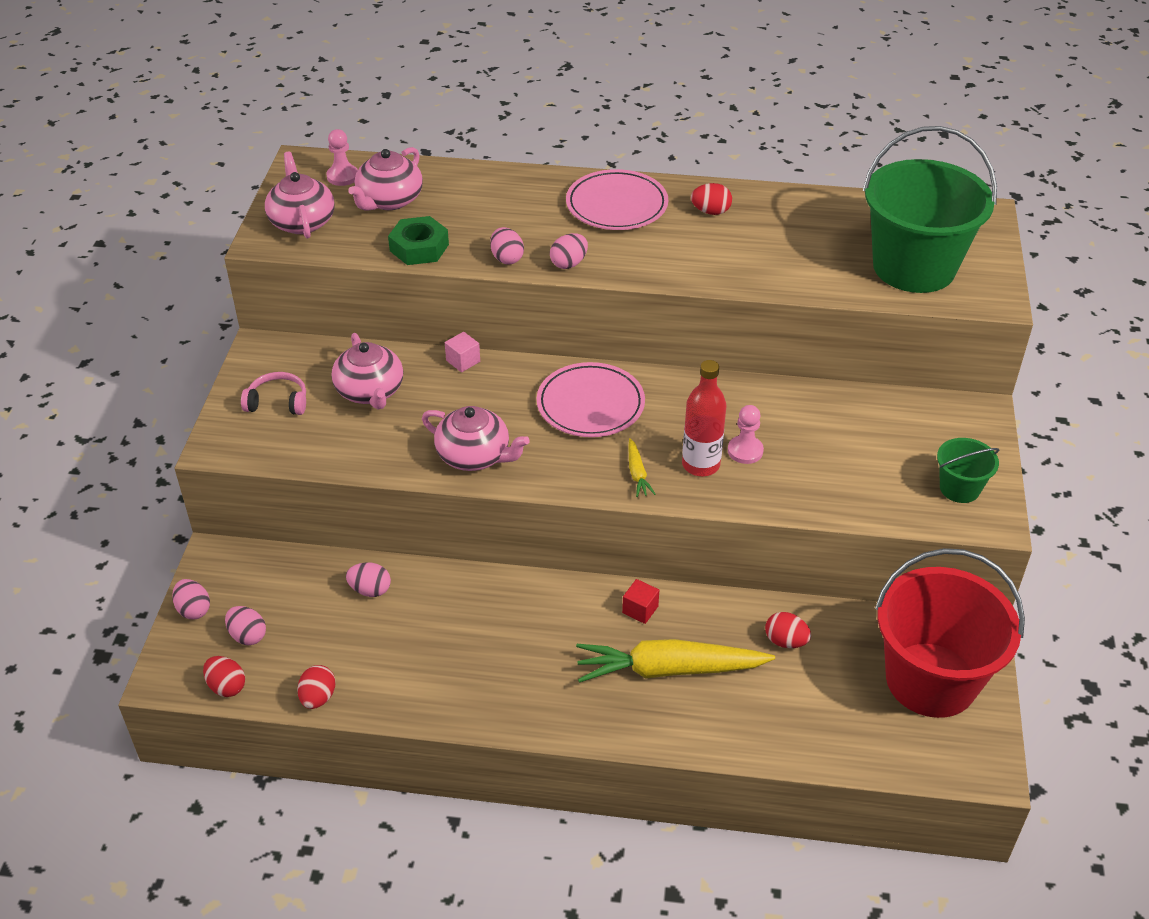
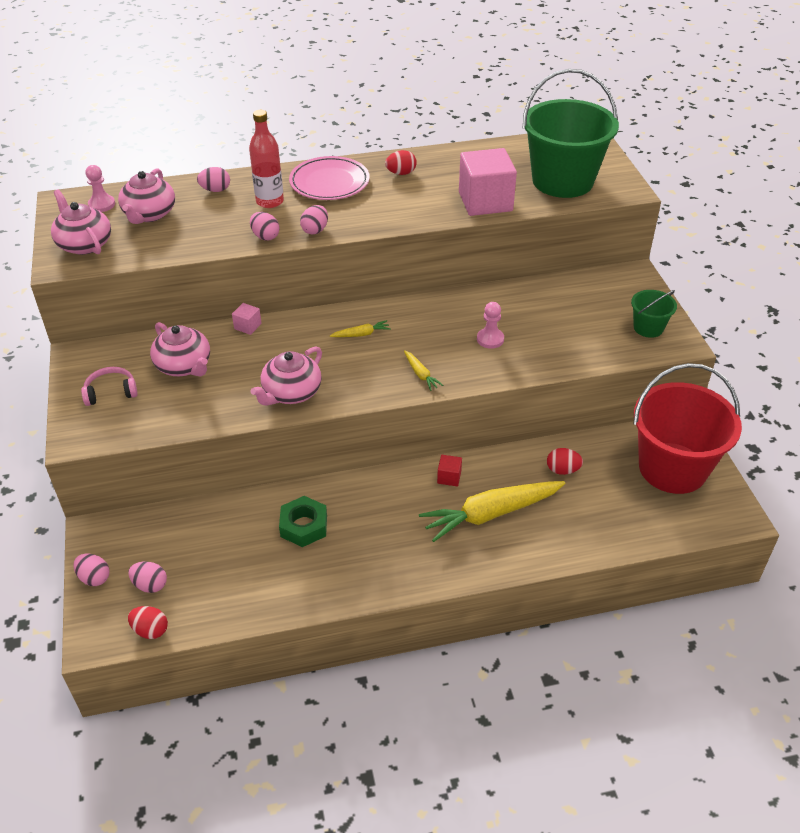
camera: 20 degrees left, 0 degrees up
red egg [297,665,336,709] -> none
pink egg [346,562,391,597] -> pink egg moved to [197,167,230,192]
green nut [388,216,449,265] -> green nut moved to [279,496,327,547]
pink teapot [422,406,530,471] -> pink teapot turned 120 degrees clockwise [251,346,322,406]
pink plate [537,362,645,437] -> yellow carrot [330,320,391,337]
red bottle [682,360,726,476] -> red bottle moved to [249,110,284,208]
none -> pink cube [459,148,517,216]

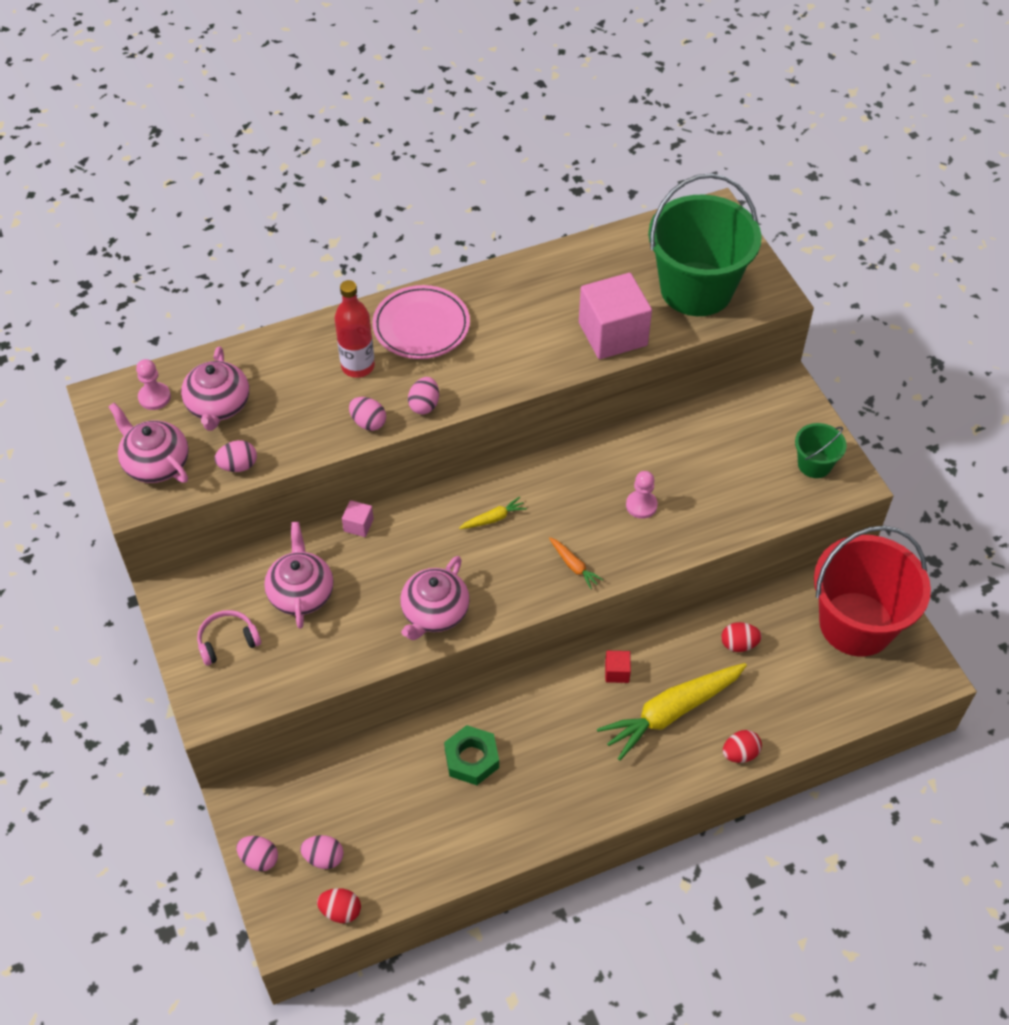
camera: 10 degrees left, 10 degrees up
pink teapot [150,322,210,377] -> pink teapot turned 135 degrees counterclockwise [264,522,333,629]
pink egg [197,167,230,192] -> pink egg moved to [215,440,257,472]
red egg [385,150,417,175] -> red egg moved to [723,730,762,763]
yellow carrot [404,350,443,391] -> orange carrot [549,537,603,589]

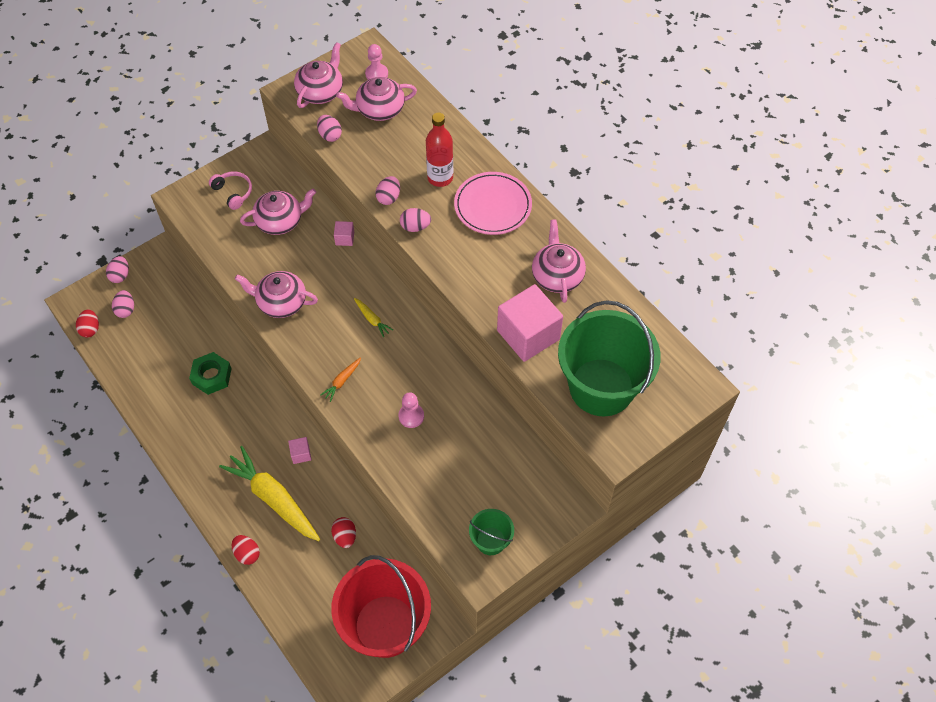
camera: 75 degrees right, 5 degrees up
red cube [605,651,631,683] -> pink cube [288,437,312,464]
none -> pink teapot [532,219,586,303]

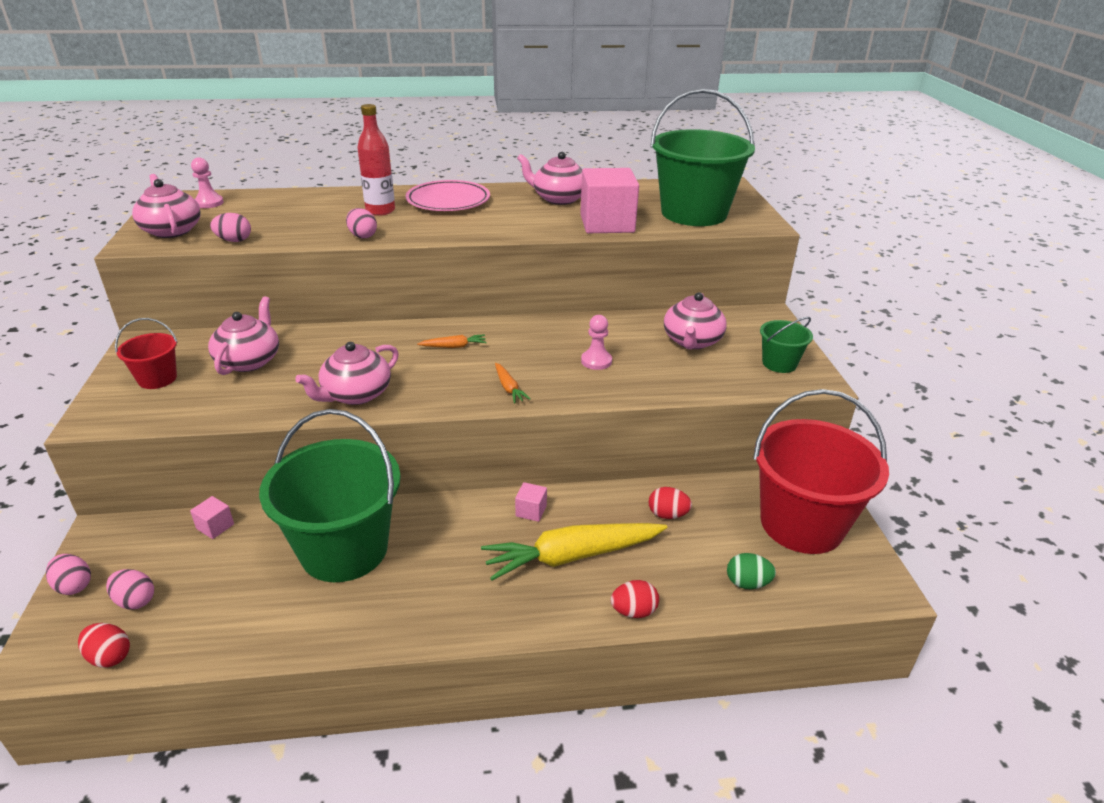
camera: 60 degrees left, 25 degrees down
green nut [189,352,232,395] -> green bucket [259,409,401,582]
pink headphones [209,171,252,210] -> red bucket [115,318,178,389]
pink cube [334,221,354,246] -> pink cube moved to [190,496,234,539]
pink teapot [336,77,417,121] -> pink teapot moved to [664,292,727,350]
yellow carrot [354,298,393,337] -> orange carrot [417,334,487,348]
pink egg [400,208,431,232] -> none
none -> green egg [727,553,776,589]

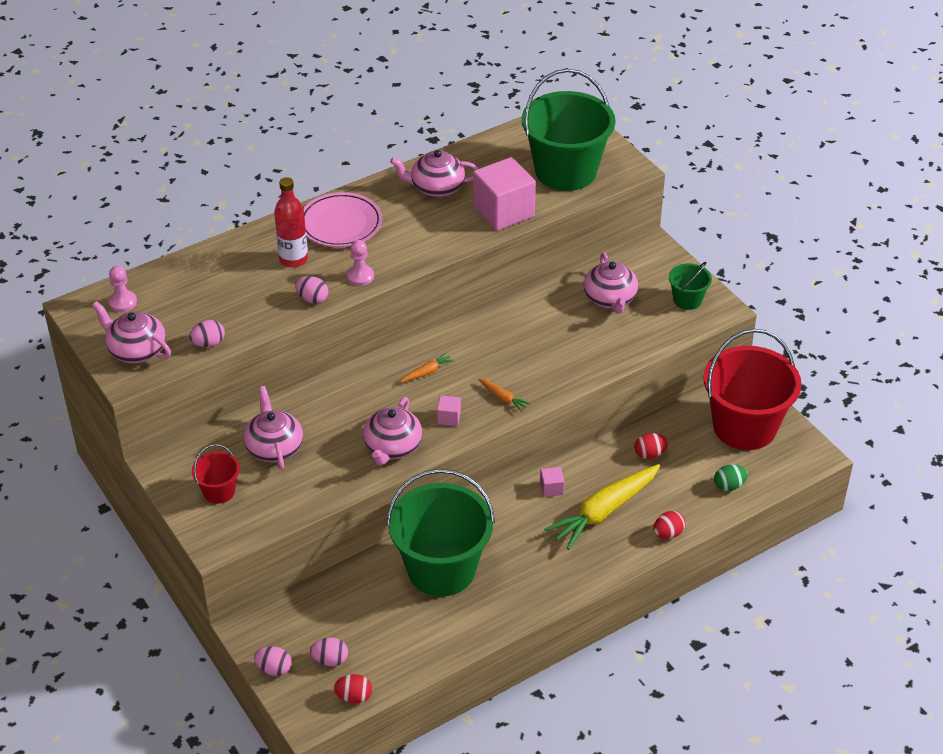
camera: 25 degrees left, 10 degrees up
pink cube [190,496,234,539] -> pink cube moved to [437,395,461,426]
pink pawn [581,315,612,370] -> pink pawn moved to [347,240,374,286]

